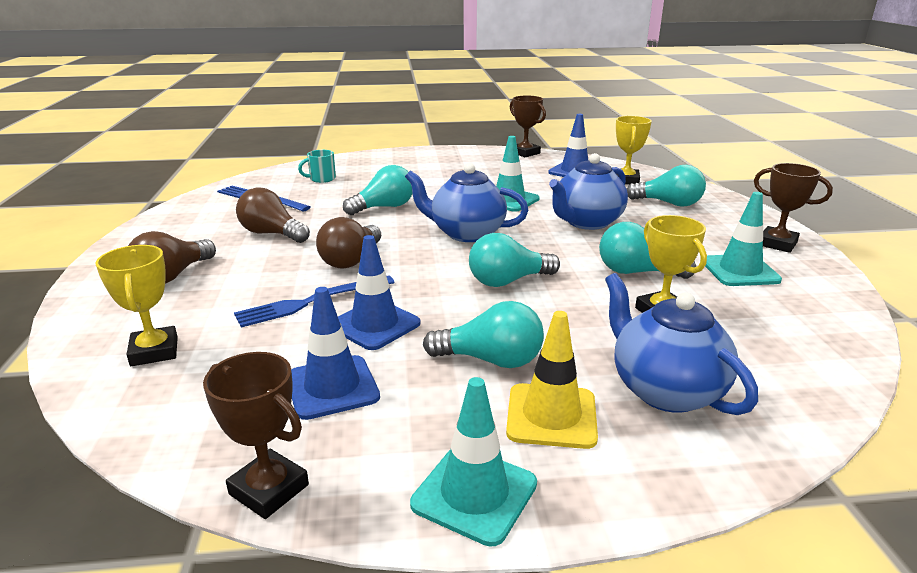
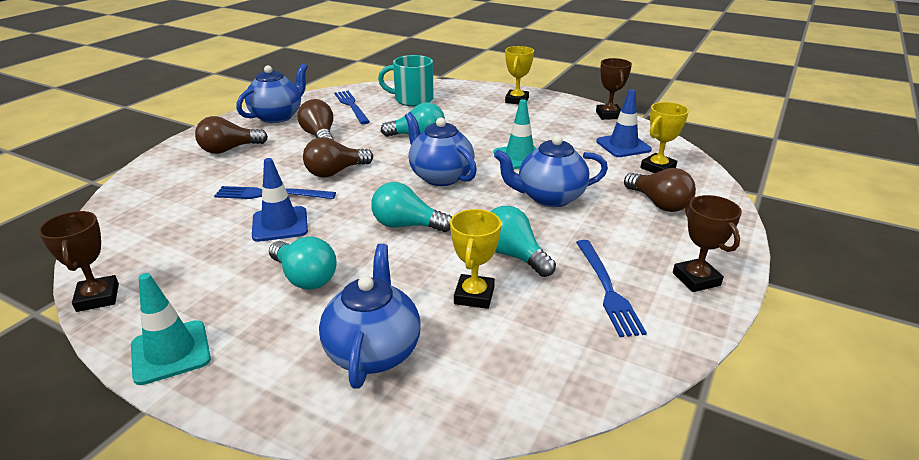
camera: 35 degrees right, 5 degrees up
yellow trophy [96,245,178,366] -> yellow trophy moved to [505,46,534,104]
blue traffic cone [291,287,380,420] -> none
turquoise mug [298,150,336,183] -> turquoise mug [378,55,434,106], size x1.79
yellow traffic cone [506,311,598,449] -> none
turquoise light bulb [627,165,706,207] -> brown light bulb [624,168,696,212]
turquoise traffic cone [705,192,782,286] -> blue fork [576,240,647,337]
none -> blue teapot [236,63,308,123]

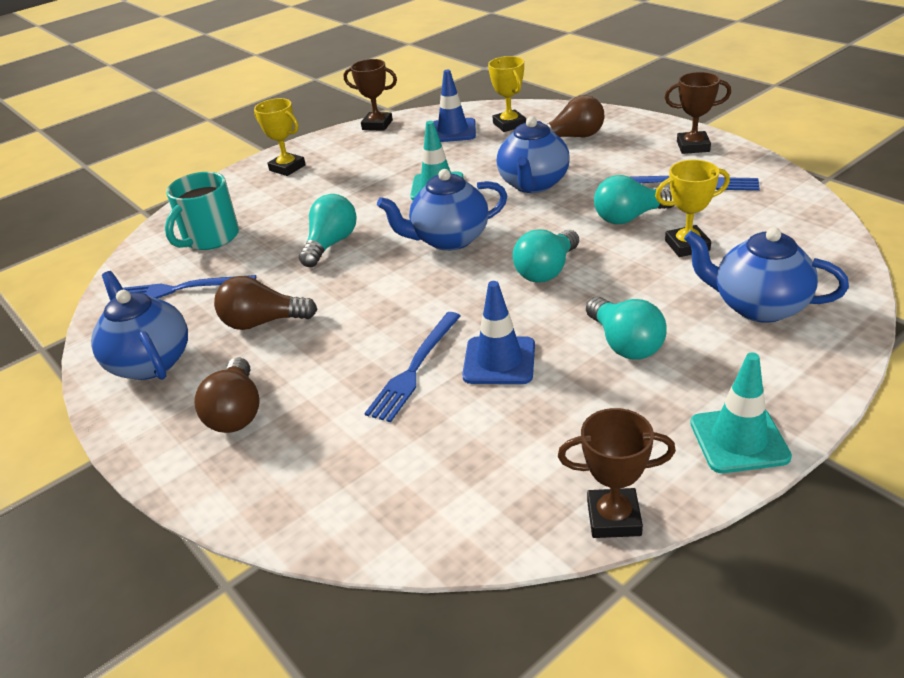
camera: 65 degrees left, 5 degrees up
turquoise light bulb [269,237,337,290] -> turquoise light bulb turned 90 degrees clockwise [586,297,667,360]
brown light bulb [303,137,373,177] -> none
yellow trophy [450,209,501,309] -> yellow trophy turned 45 degrees counterclockwise [655,160,730,257]

